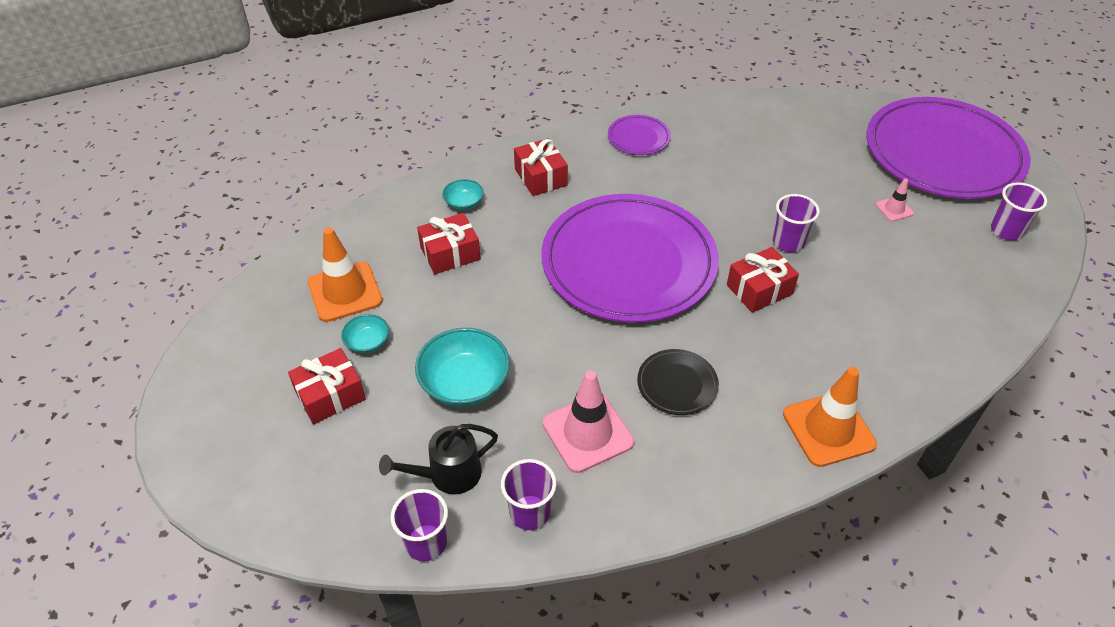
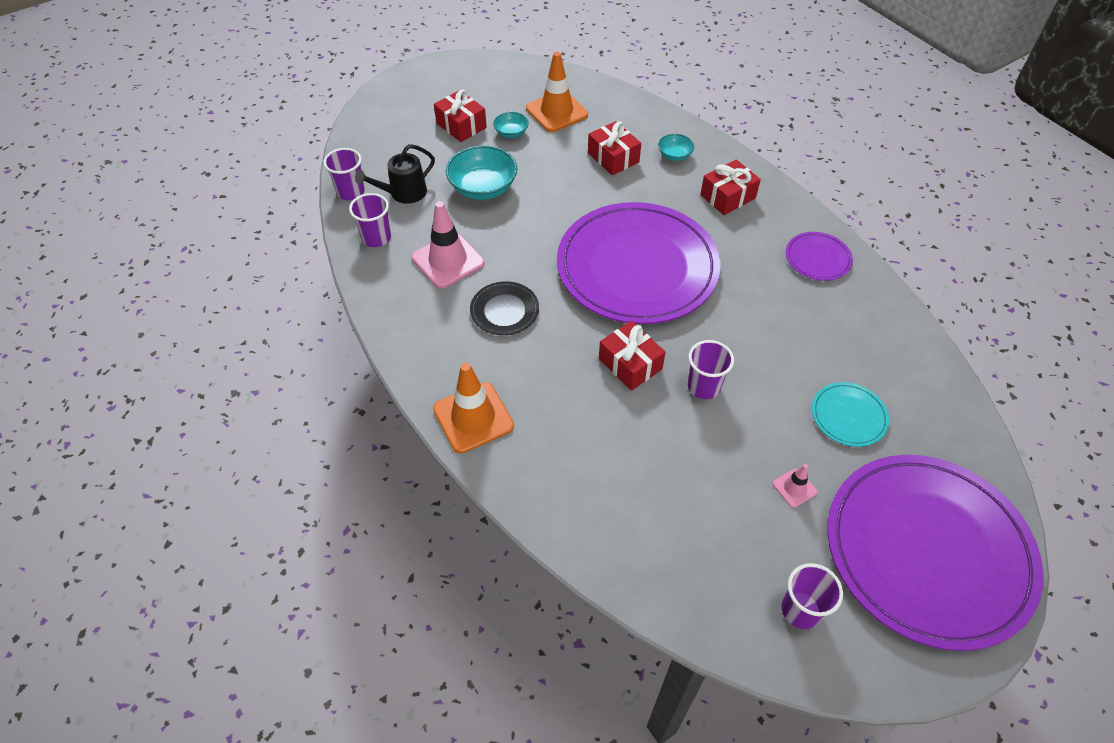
camera: 80 degrees right, 5 degrees up
black watering can [379,424,498,494] -> black watering can turned 90 degrees counterclockwise [355,144,435,204]
none -> turquoise plate [812,382,889,447]

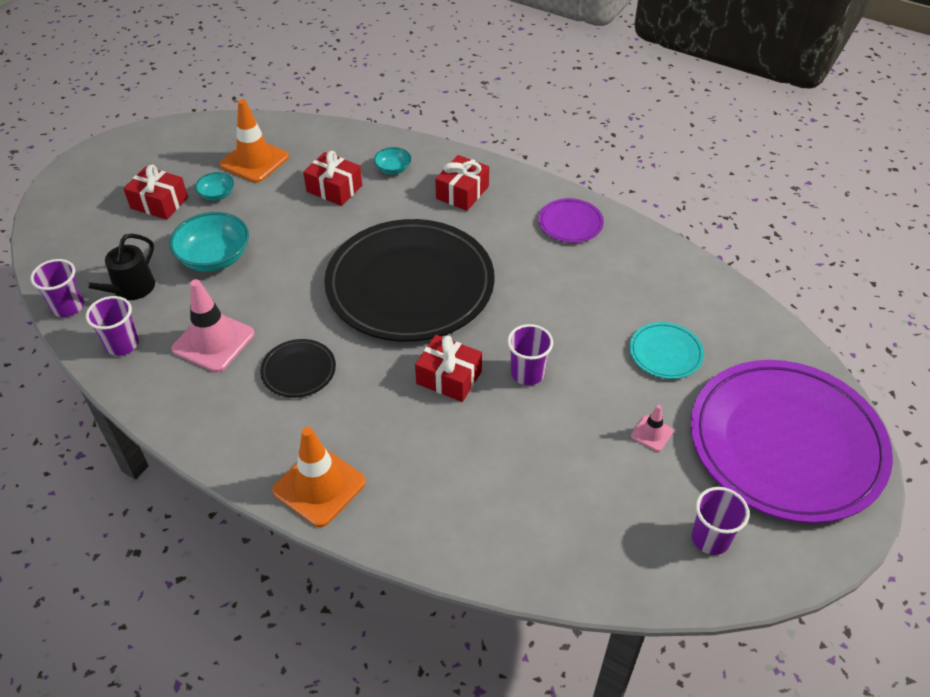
camera: 25 degrees left, 5 degrees down
purple plate [557,202,720,324] -> black plate [324,219,495,342]

